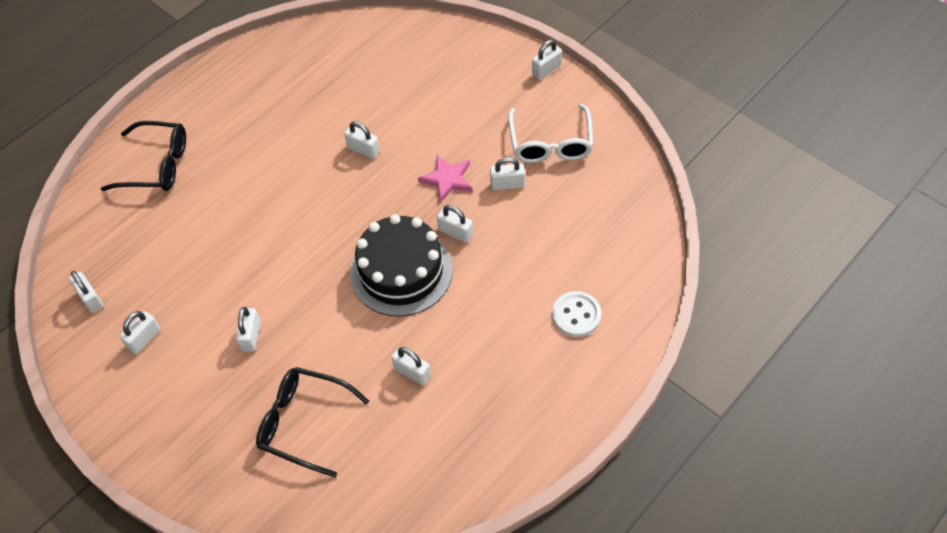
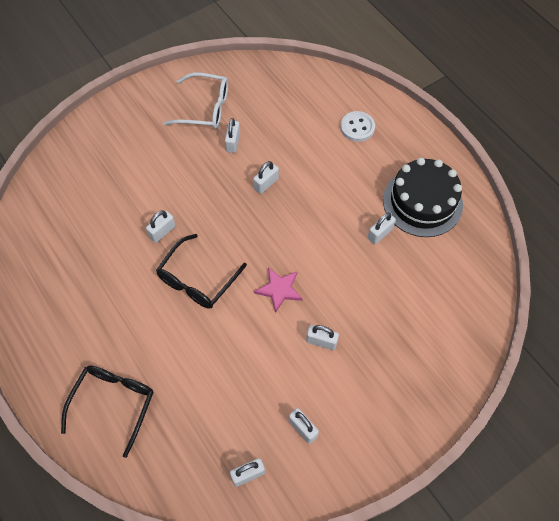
camera: 80 degrees left, 5 degrees up
black glasses [256,367,369,477] -> black glasses moved to [156,234,247,309]
black cake [350,214,453,317] -> black cake moved to [383,158,463,237]
pink star [418,155,472,203] -> pink star moved to [254,267,303,313]
white padlock [532,40,562,80] -> none

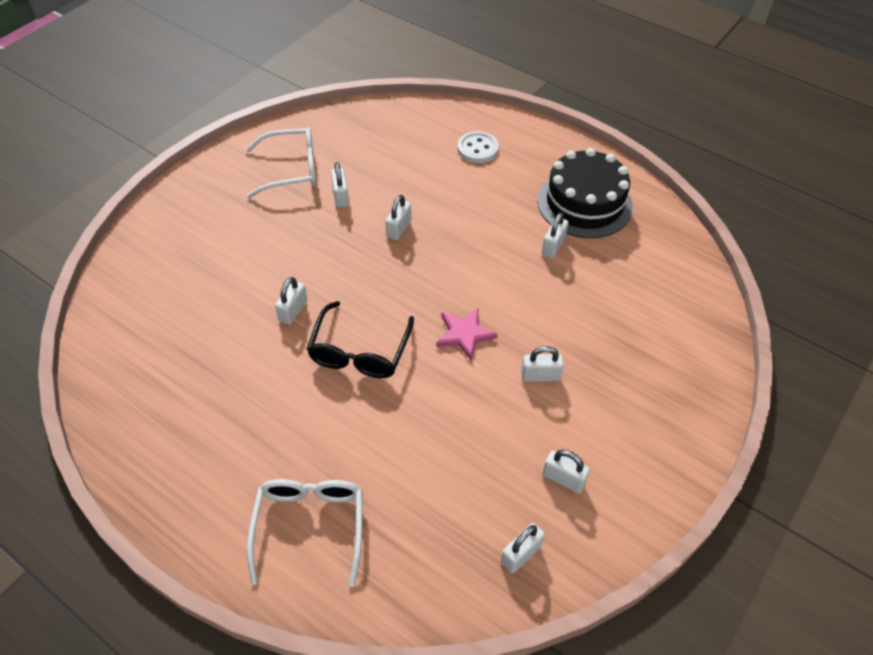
camera: 20 degrees left, 10 degrees down
black glasses [61,366,153,458] -> white glasses [247,479,362,587]

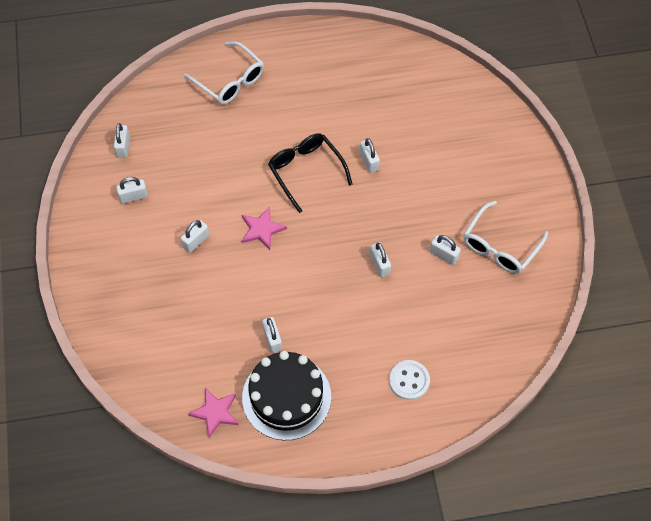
camera: 135 degrees right, 10 degrees up
none -> pink star [188,388,238,438]

